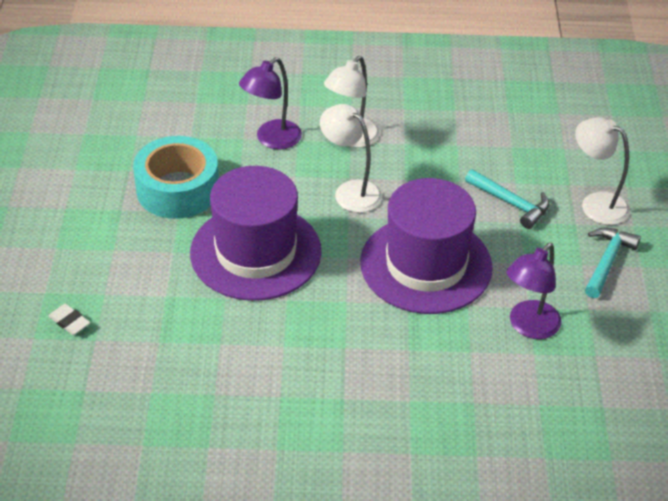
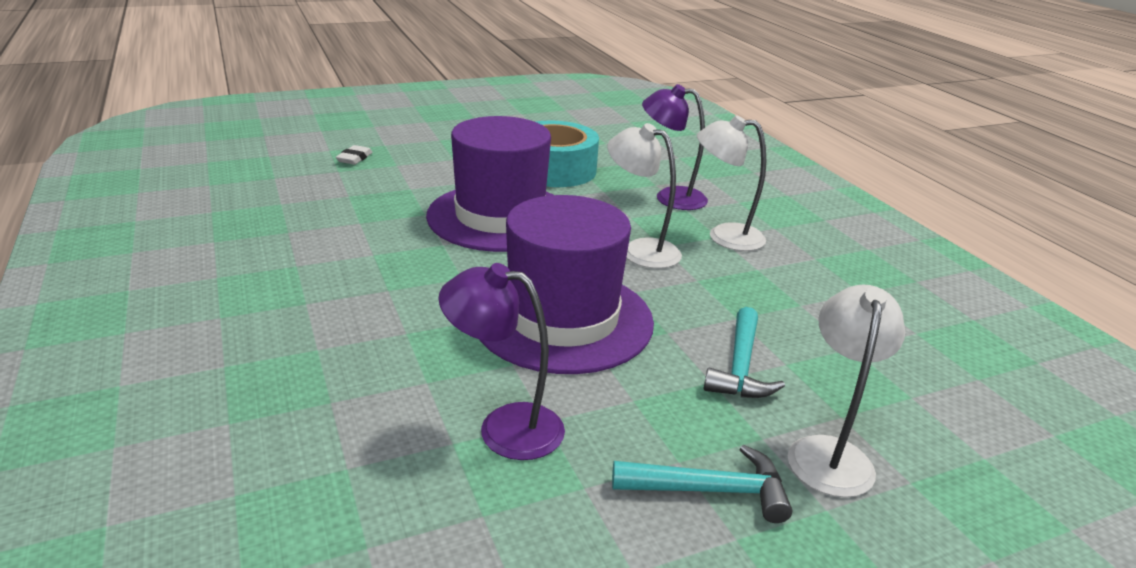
camera: 65 degrees right, 15 degrees down
white lamp [320,104,382,213] -> white lamp turned 75 degrees counterclockwise [607,123,682,268]

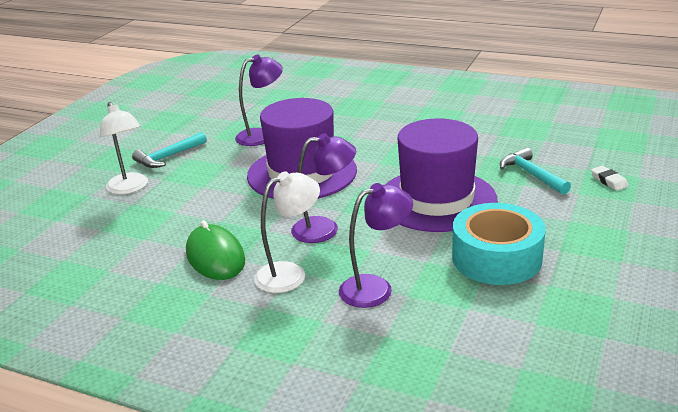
camera: 140 degrees right, 0 degrees up
white lamp [607,123,682,268] -> purple lamp [291,133,356,243]
turquoise hammer [704,307,785,398] -> turquoise hammer moved to [500,148,571,195]
none -> green mouse [186,220,245,280]

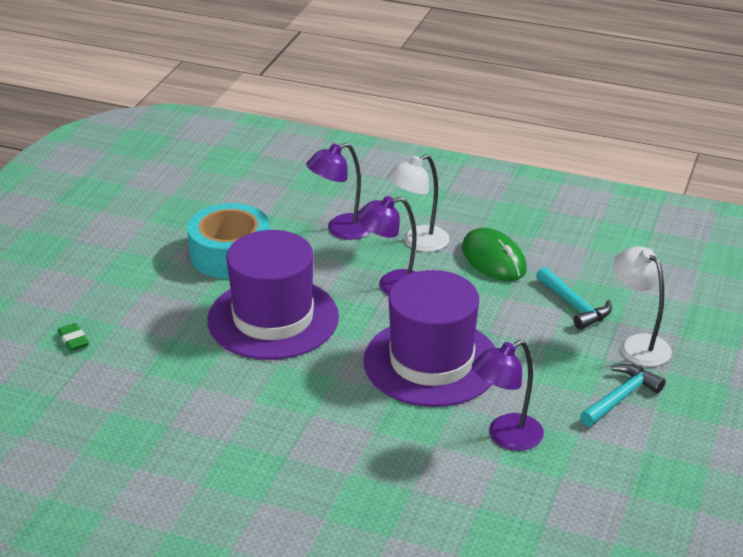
camera: 175 degrees right, 5 degrees up
turquoise hammer [500,148,571,195] -> turquoise hammer moved to [536,267,612,330]
white eraser [591,166,629,191] -> green eraser [58,323,89,351]

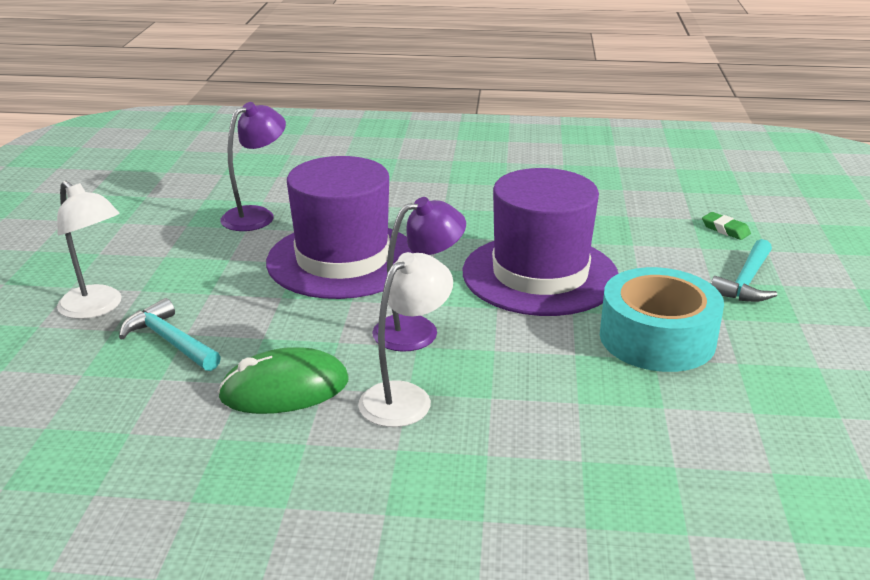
camera: 165 degrees right, 5 degrees down
purple lamp [306,143,371,240] -> none
green mouse [462,228,527,281] -> green mouse turned 60 degrees counterclockwise [218,347,348,414]
turquoise hammer [580,364,666,427] -> turquoise hammer moved to [711,239,777,302]

